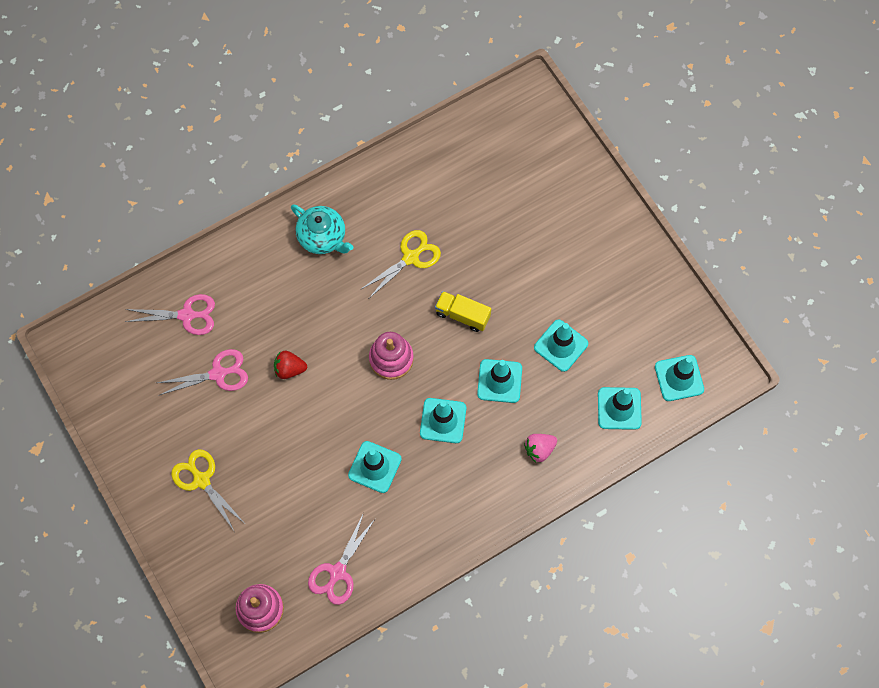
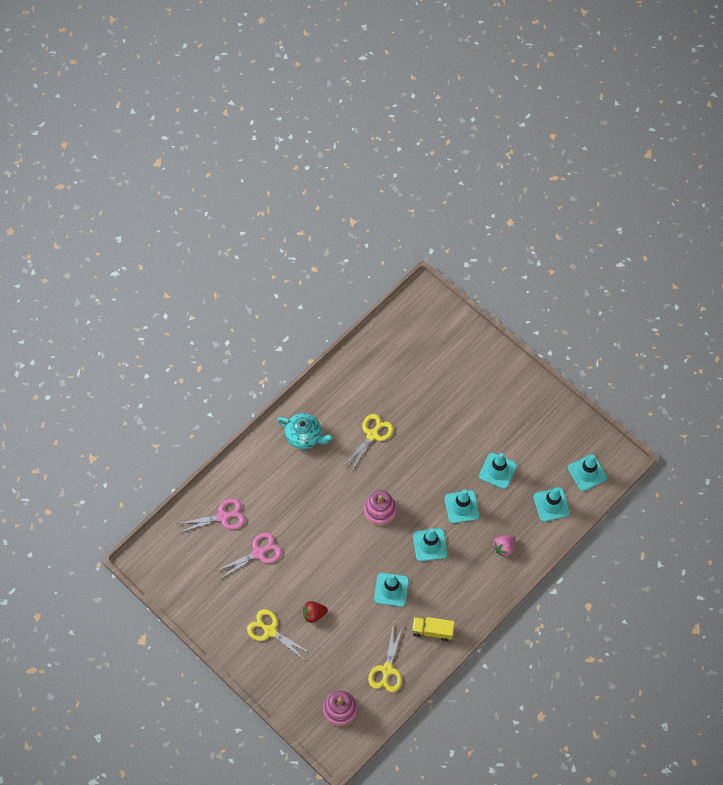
camera: 15 degrees left, 5 degrees down
red strawberry [274,351,307,379] -> red strawberry moved to [303,601,328,623]
pink scissors [308,513,375,605] -> yellow scissors [368,626,403,692]
yellow truck [435,291,491,332] -> yellow truck moved to [412,617,455,641]

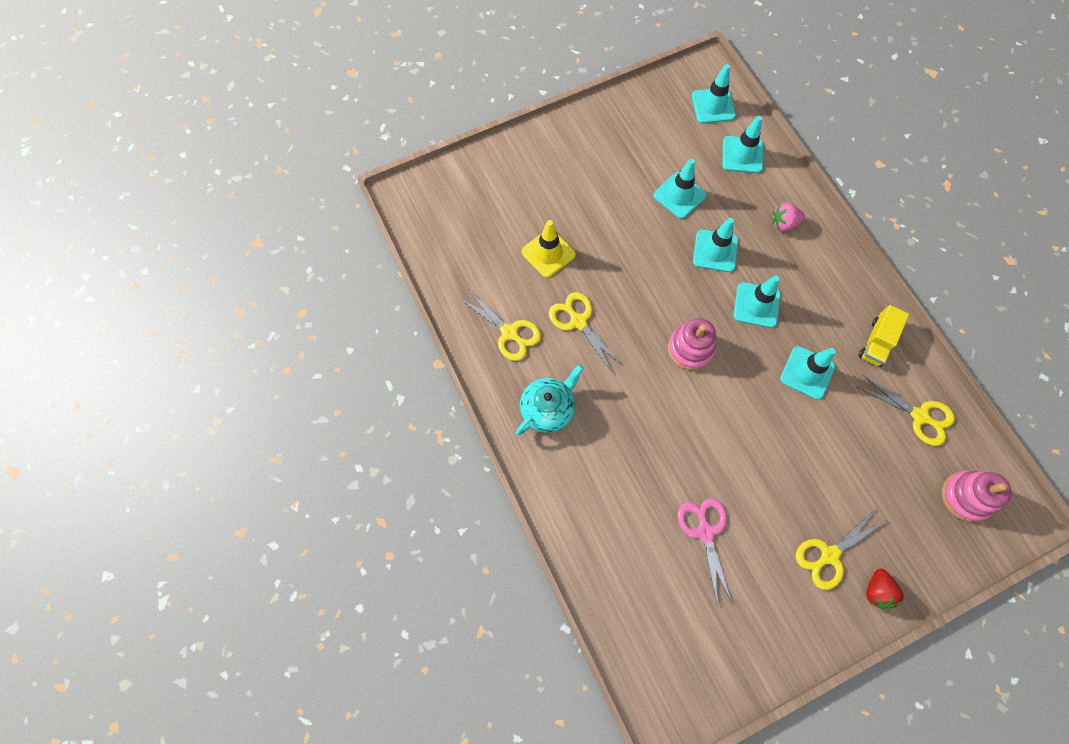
camera: 70 degrees left, 5 degrees up
pink scissors [177,499,245,533] -> none
red strawberry [303,601,328,623] -> red strawberry moved to [866,569,904,609]
pink strawberry [493,535,515,557] -> pink strawberry turned 105 degrees clockwise [772,203,805,231]
none -> yellow scissors [459,289,541,361]
none -> yellow traffic cone [522,220,576,278]

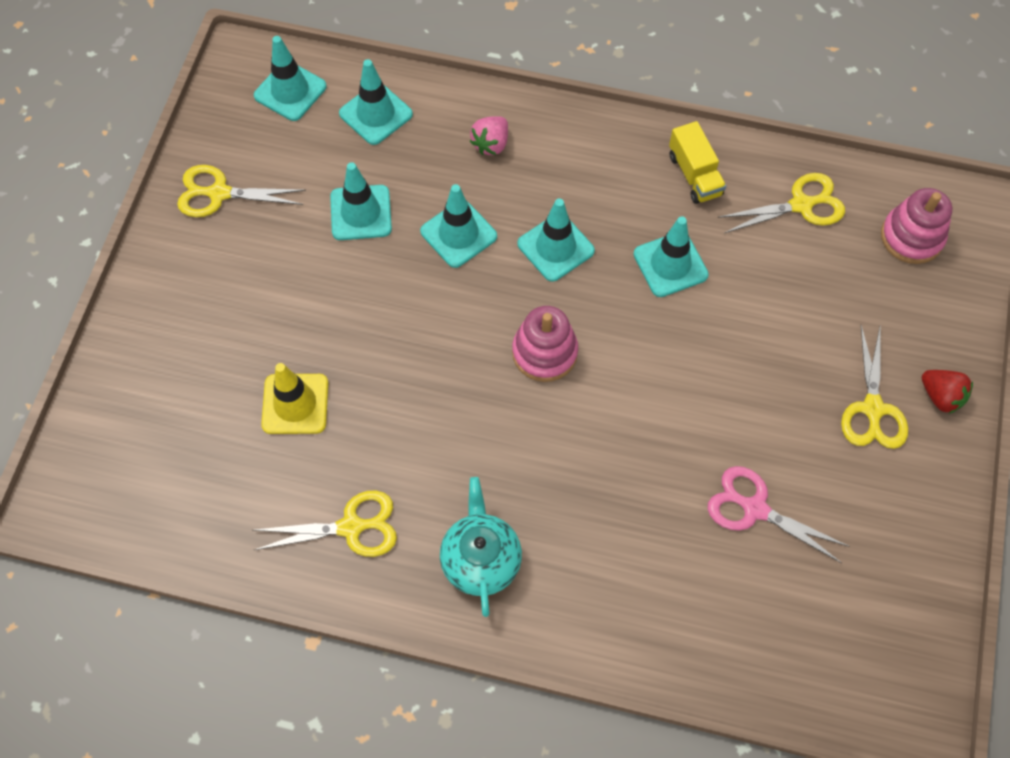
camera: 50 degrees left, 5 degrees down
yellow scissors [549,292,623,373] -> yellow scissors moved to [177,165,306,217]

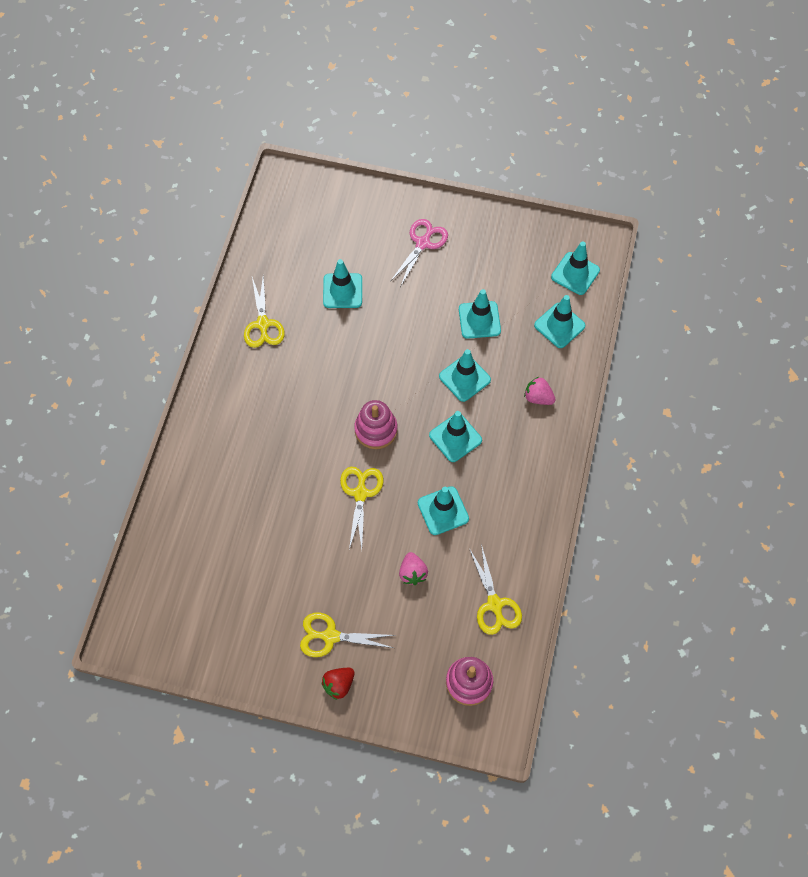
camera: 90 degrees right, 0 degrees up
yellow scissors [177,165,306,217] -> yellow scissors moved to [340,467,384,549]
yellow traffic cone [261,363,328,434] -> turquoise traffic cone [323,259,362,308]
turquoise teapot [440,477,522,617] -> none
yellow truck [669,121,726,204] -> none
pink scissors [708,466,849,563] -> pink scissors moved to [391,219,448,287]
none -> pink strawberry [399,552,428,585]

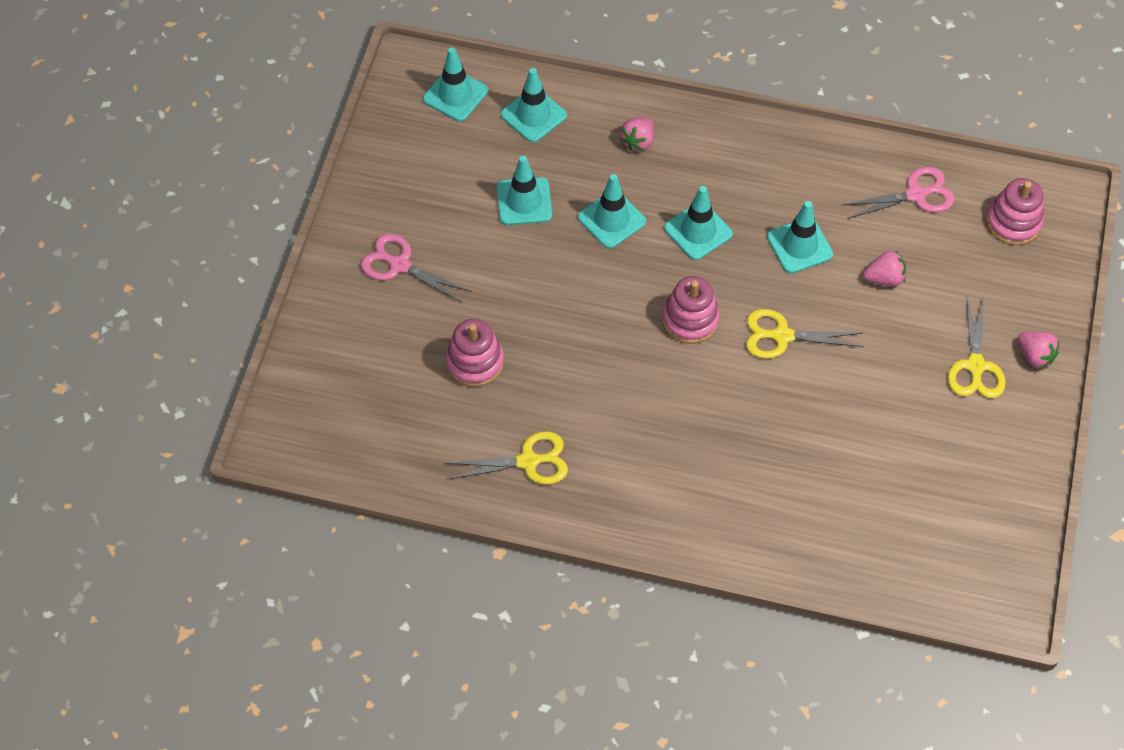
camera: 90 degrees left, 5 degrees down
red strawberry [321,668,354,700] -> pink strawberry [1017,332,1059,368]
turquoise traffic cone [323,259,362,308] -> pink stacking toy [446,319,504,387]
yellow scissors [469,544,522,635] -> pink scissors [841,167,955,219]

